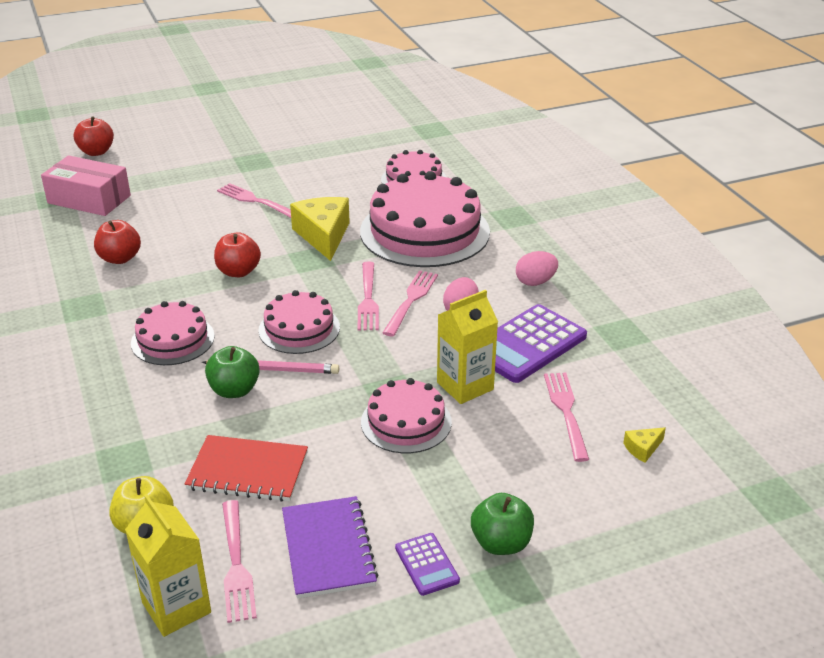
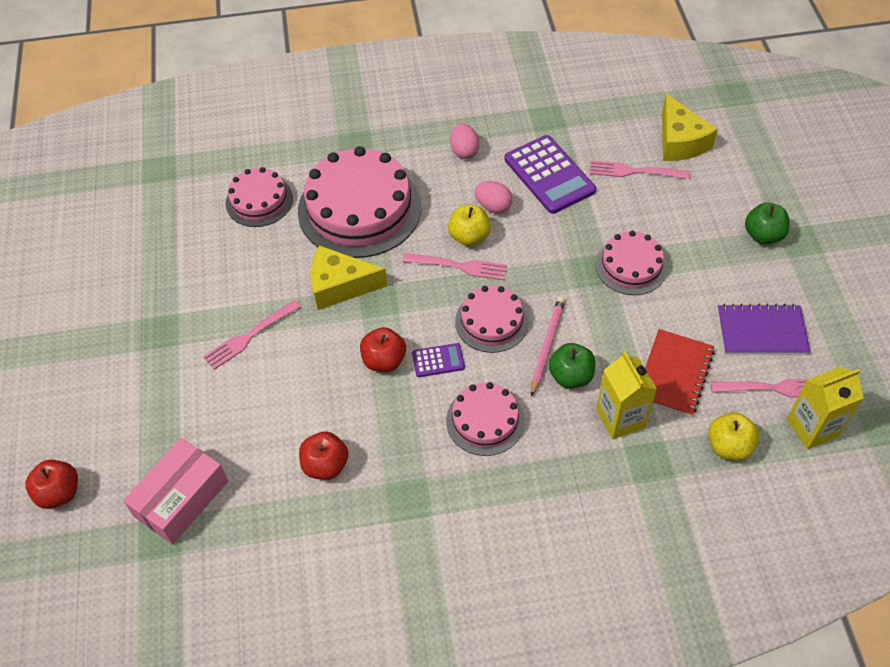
camera: 75 degrees left, 20 degrees up
pink fork [383,270,438,336] -> yellow apple [448,205,491,246]
purple calculator [395,533,460,596] -> purple calculator moved to [412,343,465,377]
yellow carton [437,290,498,404] -> yellow carton moved to [596,351,657,440]
yellow cheese [623,427,666,463] -> yellow cheese [662,94,718,161], size x2.30

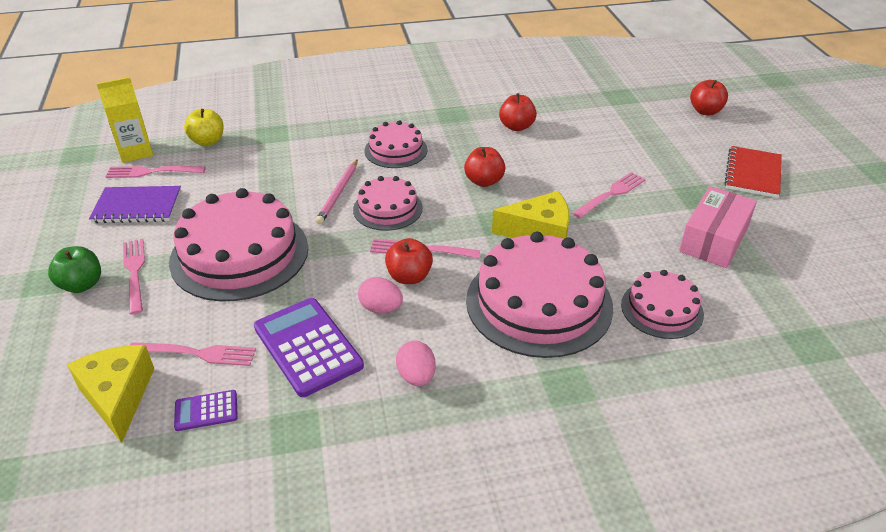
camera: 175 degrees right, 15 degrees down
pink box [123,438,228,544] -> pink box moved to [679,186,757,268]
purple calculator [412,343,465,377] -> purple calculator moved to [174,390,238,431]
yellow apple [448,205,491,246] -> red apple [385,238,433,284]
green apple [548,343,595,389] -> none
pink cake [596,231,668,295] -> pink cake [169,188,308,301], size x1.82
yellow carton [596,351,657,440] -> none
red notebook [645,329,714,417] -> red notebook moved to [725,146,782,198]
none -> pink fork [123,239,145,315]

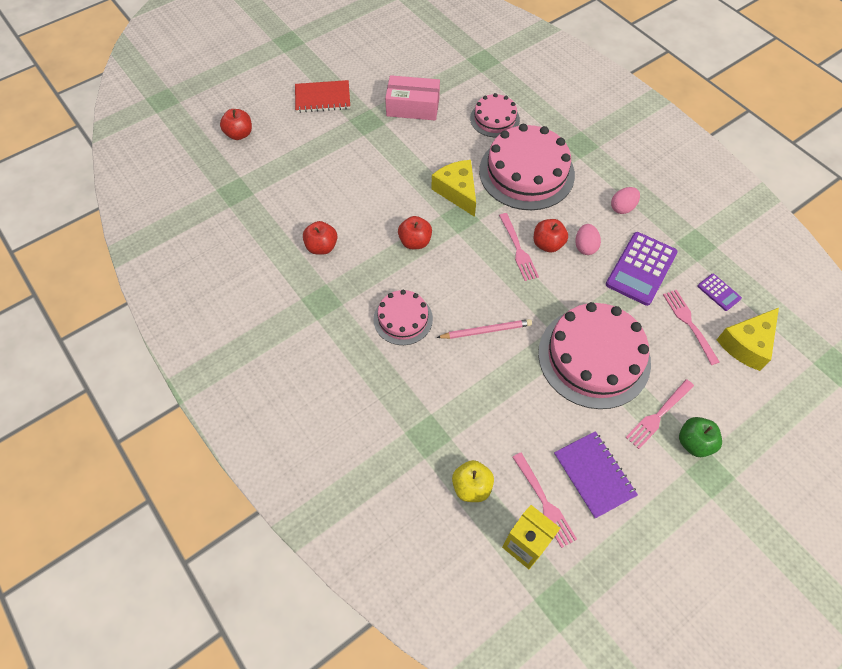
camera: 115 degrees left, 20 degrees up
pink cake [353,176,423,231] -> none
pink fork [572,172,646,219] -> none

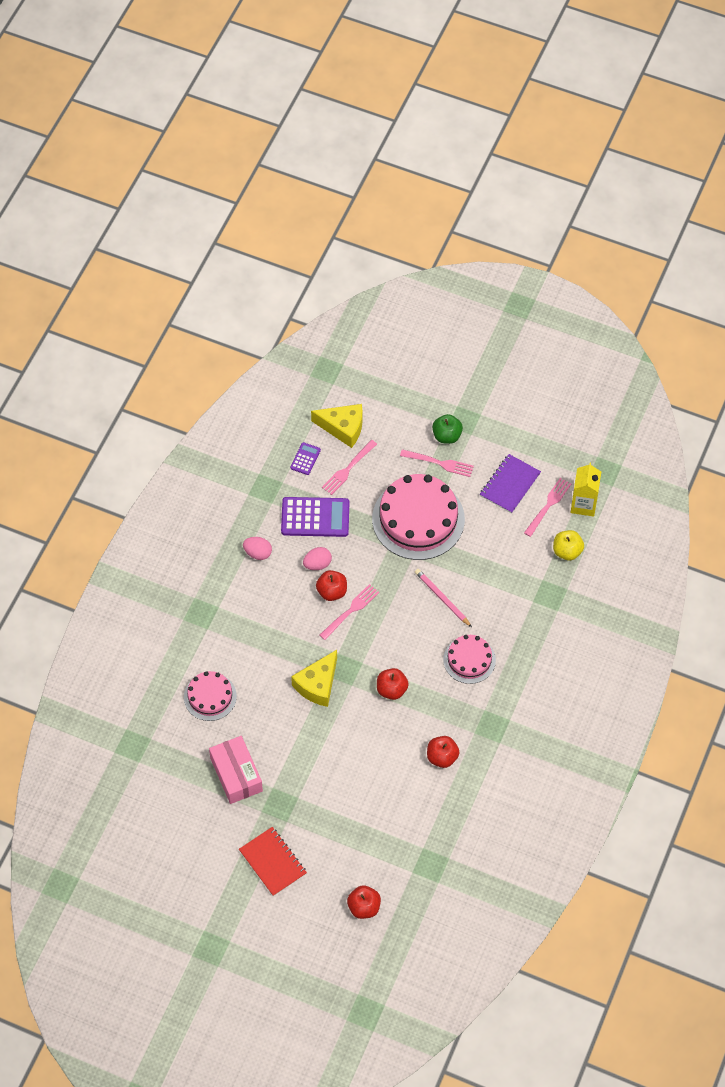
camera: 120 degrees left, 0 degrees up
pink cake [479,124,575,210] -> none

